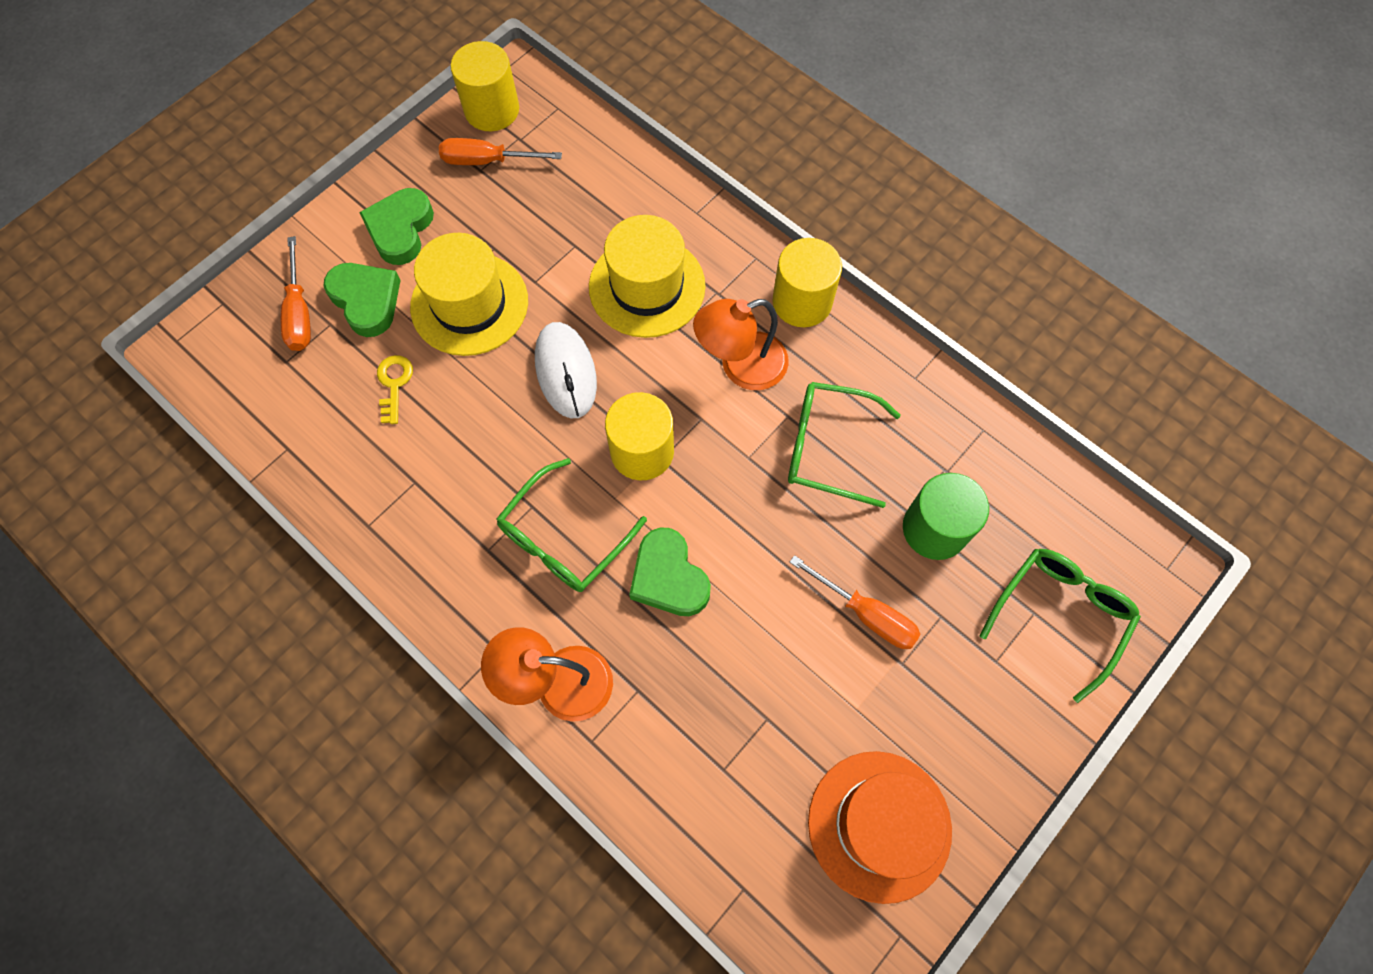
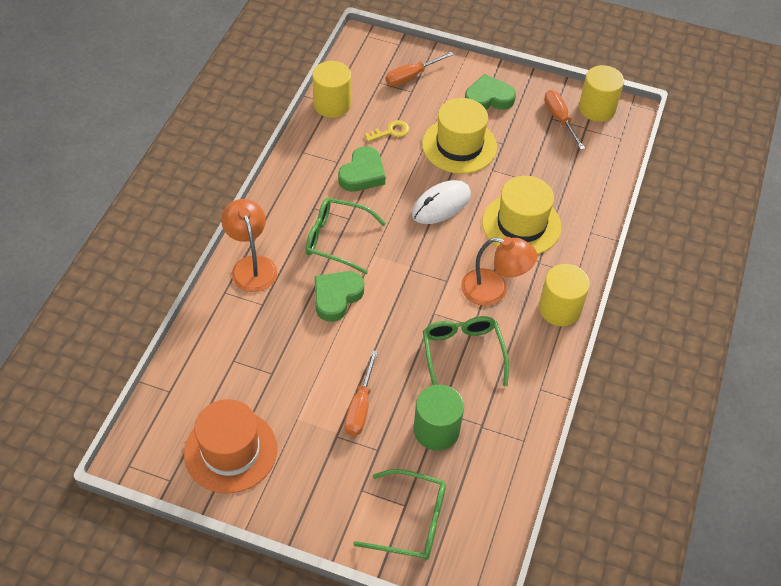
camera: 65 degrees right, 15 degrees down
green heart [323,263,401,337] -> green heart moved to [338,146,385,192]
yellow cylinder [605,392,674,480] -> yellow cylinder moved to [312,61,351,118]
orange lamp [693,299,789,390] -> orange lamp turned 150 degrees clockwise [461,237,537,306]

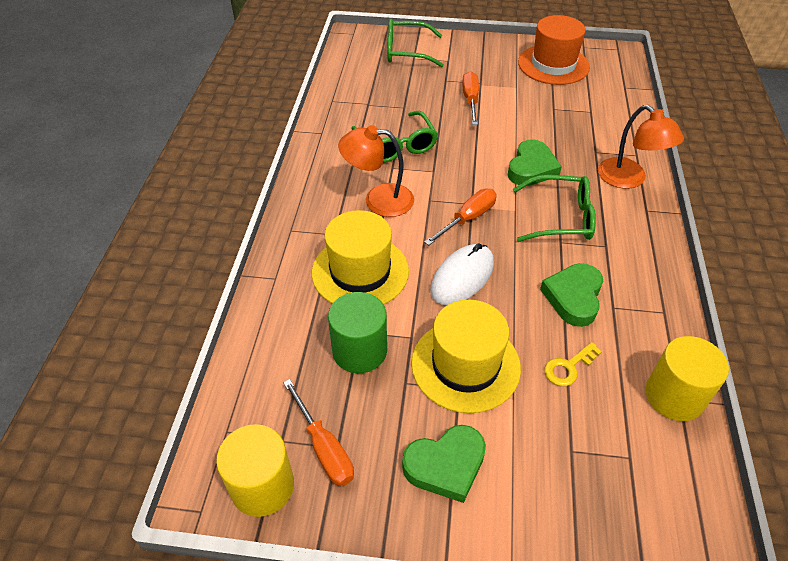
camera: 170 degrees right, 5 degrees down
orange screwdriver [386,52,454,86] -> orange screwdriver moved to [424,189,497,245]
green cylinder [414,385,464,451] -> green cylinder moved to [328,292,387,373]
yellow cylinder [539,264,590,326] -> none

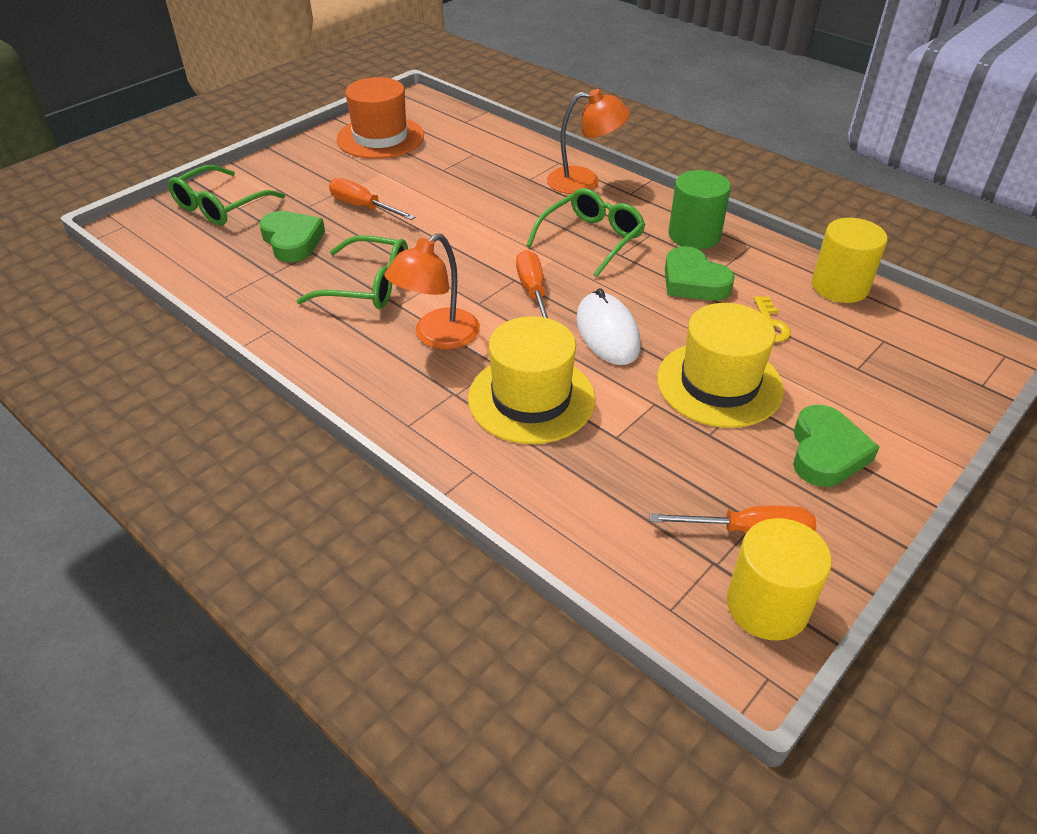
camera: 55 degrees left, 5 degrees down
green cylinder [328,292,387,373] -> green cylinder moved to [669,170,731,249]
green heart [507,139,562,186] -> green heart moved to [259,211,325,262]

